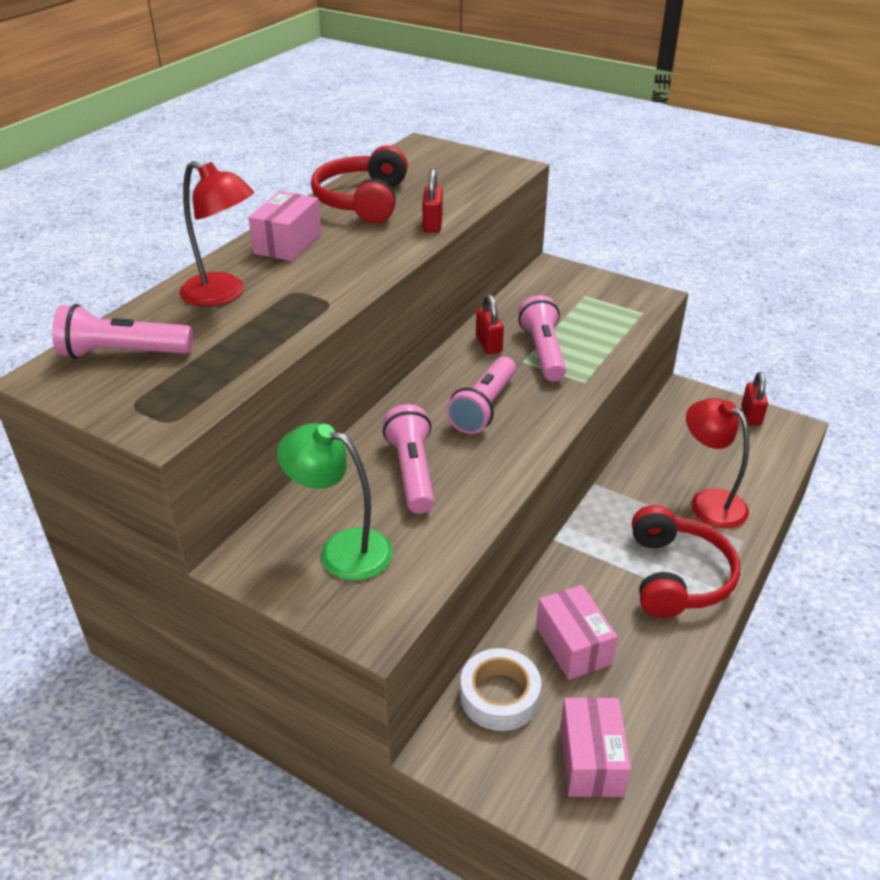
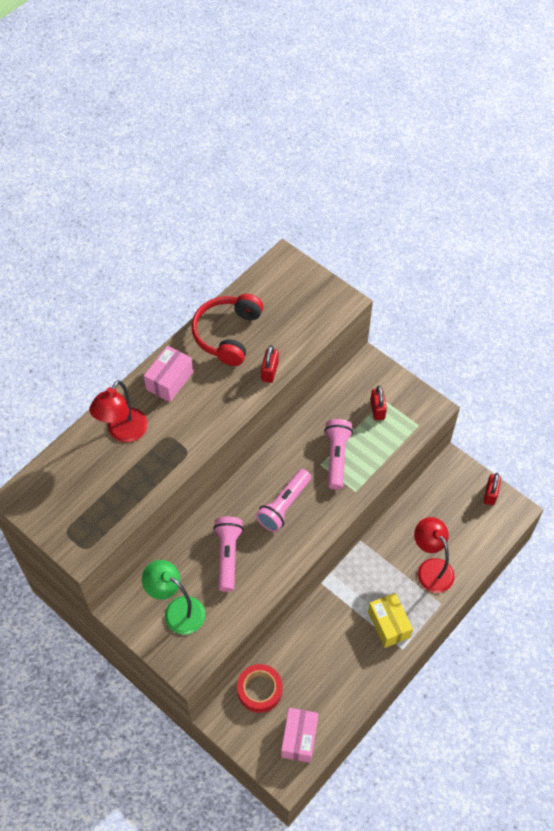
camera: 10 degrees right, 20 degrees up
pink flashlight [52,304,193,359] -> none
red lamp [179,161,254,307] -> red lamp turned 75 degrees clockwise [89,380,148,442]
white tape [460,648,541,731] -> red tape [237,664,282,713]
red padlock [476,294,504,354] -> red padlock moved to [370,386,387,420]
pink box [536,585,618,680] -> none
red headphones [632,505,740,618] -> yellow box [368,593,413,648]

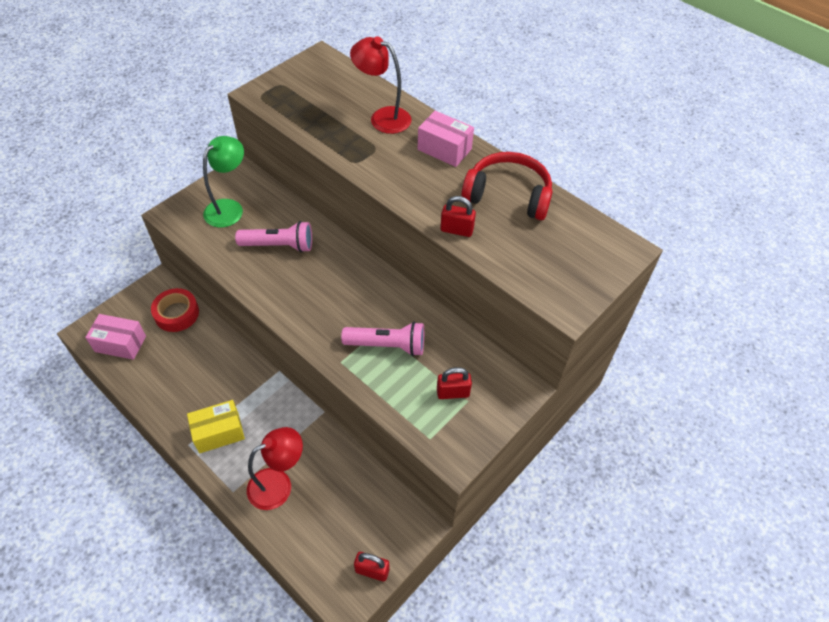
camera: 90 degrees right, 5 degrees down
pink flashlight [256,469,311,532] -> none

